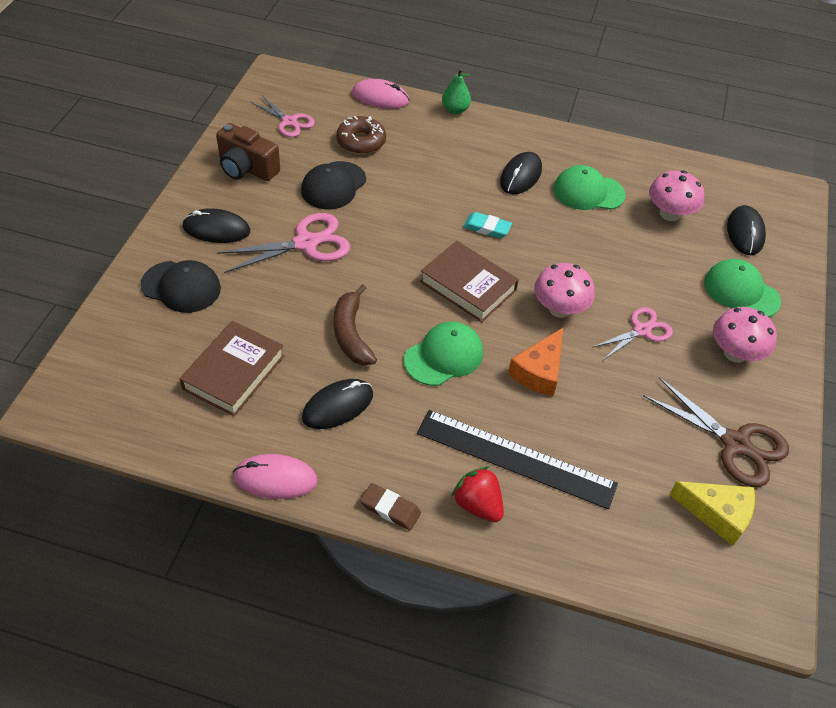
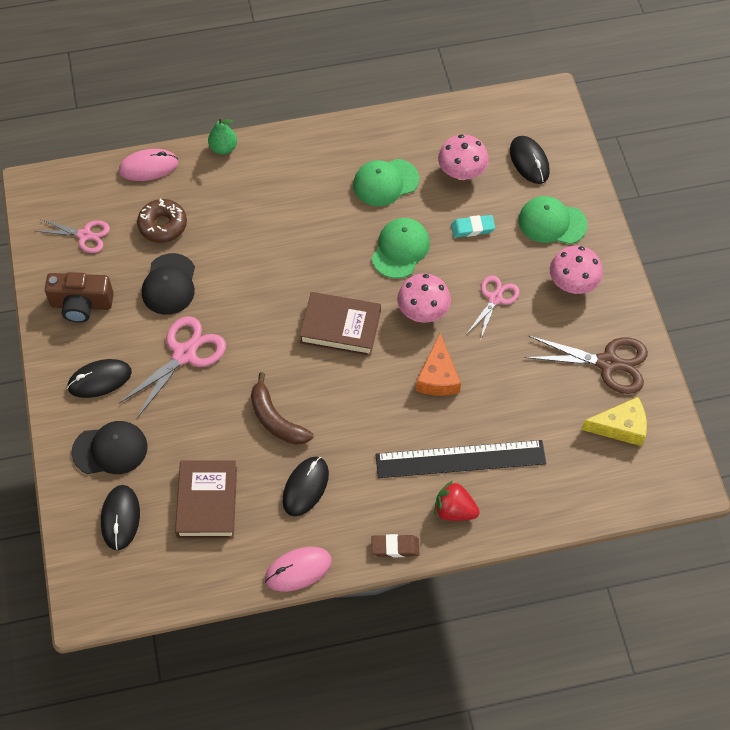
camera: 25 degrees left, 10 degrees up
green cap [404,322,483,386] -> green cap moved to [371,218,430,278]
turquoise eraser [463,212,512,238] -> turquoise eraser moved to [451,215,495,238]
black mouse [500,152,542,194] -> black mouse moved to [101,485,140,550]

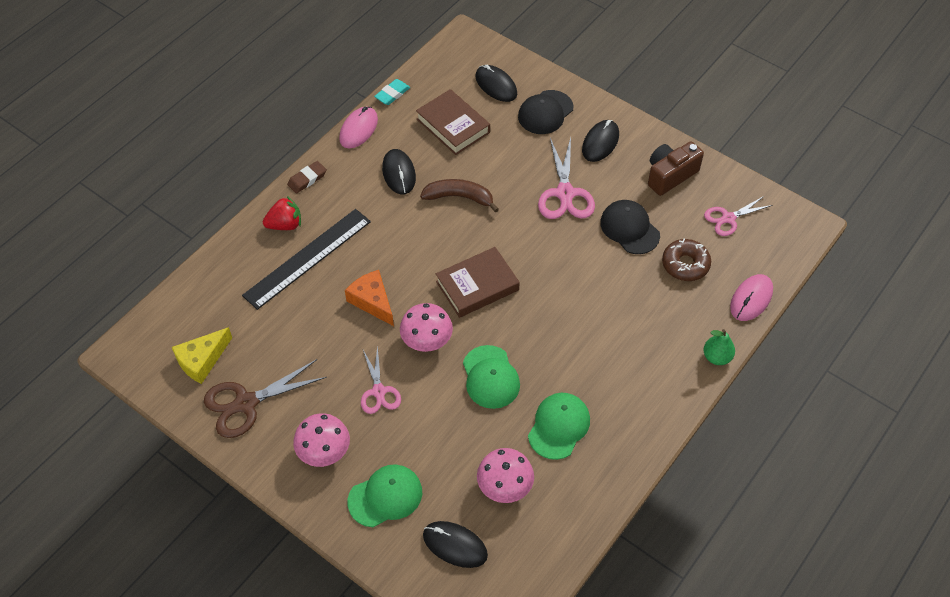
camera: 140 degrees right, 5 degrees down
turquoise eraser [451,215,495,238] -> turquoise eraser moved to [374,79,410,105]

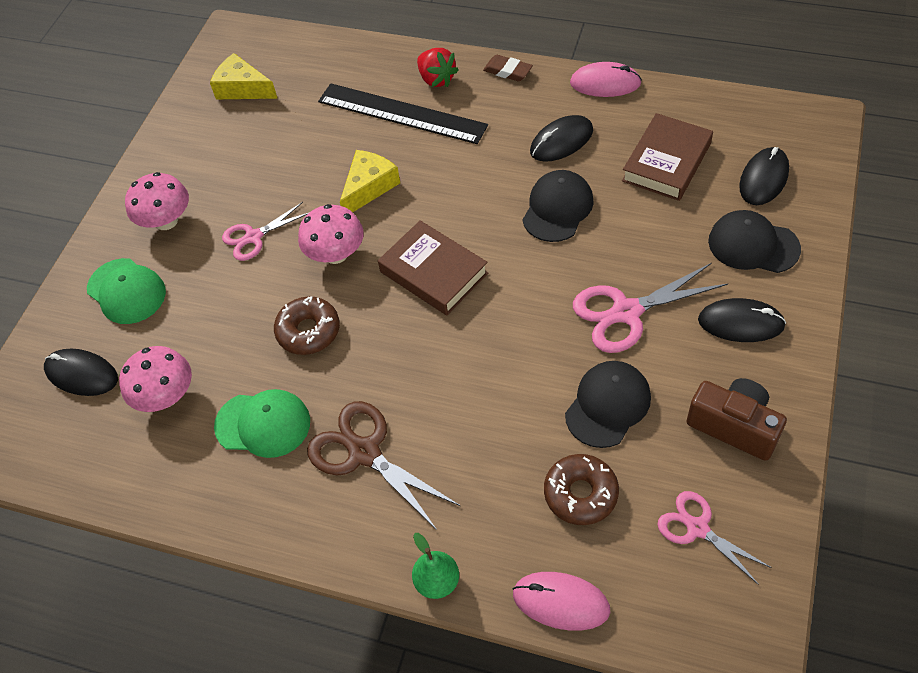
camera: 75 degrees right, 0 degrees up
brown scissors [204,359,327,438] -> brown scissors moved to [307,401,461,530]
orange cheese [345,270,394,326] -> yellow cheese [340,150,400,212]
turquoise eraser [374,79,410,105] -> none
brown banana [420,179,499,213] -> black cap [522,170,594,242]
black mouse [423,521,488,568] -> black mouse turned 75 degrees counterclockwise [44,349,118,396]
green cap [463,345,520,409] -> brown donut [274,296,340,355]

